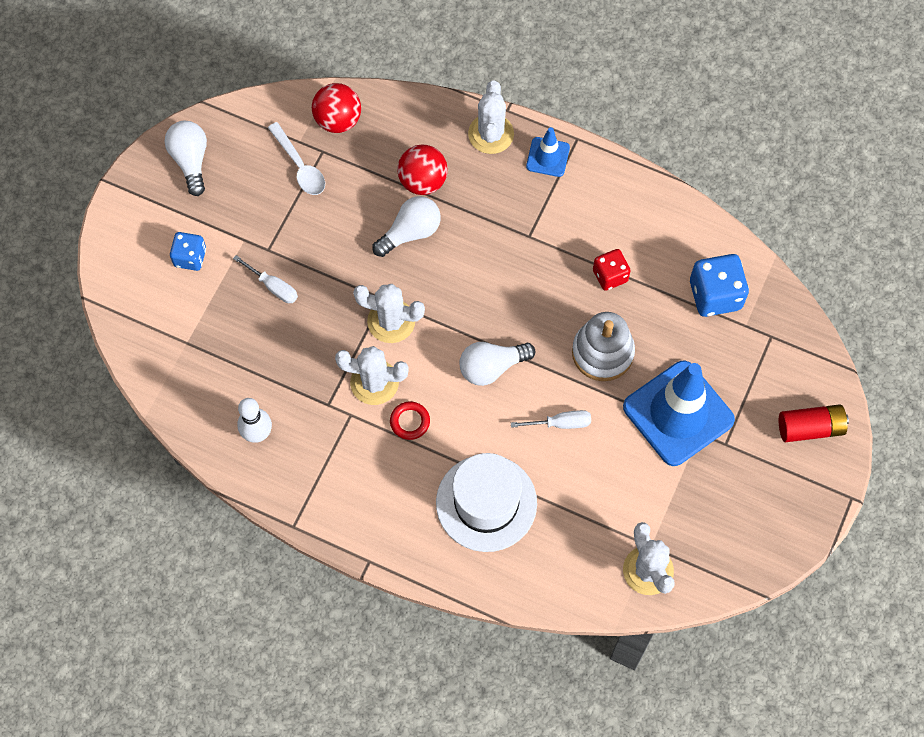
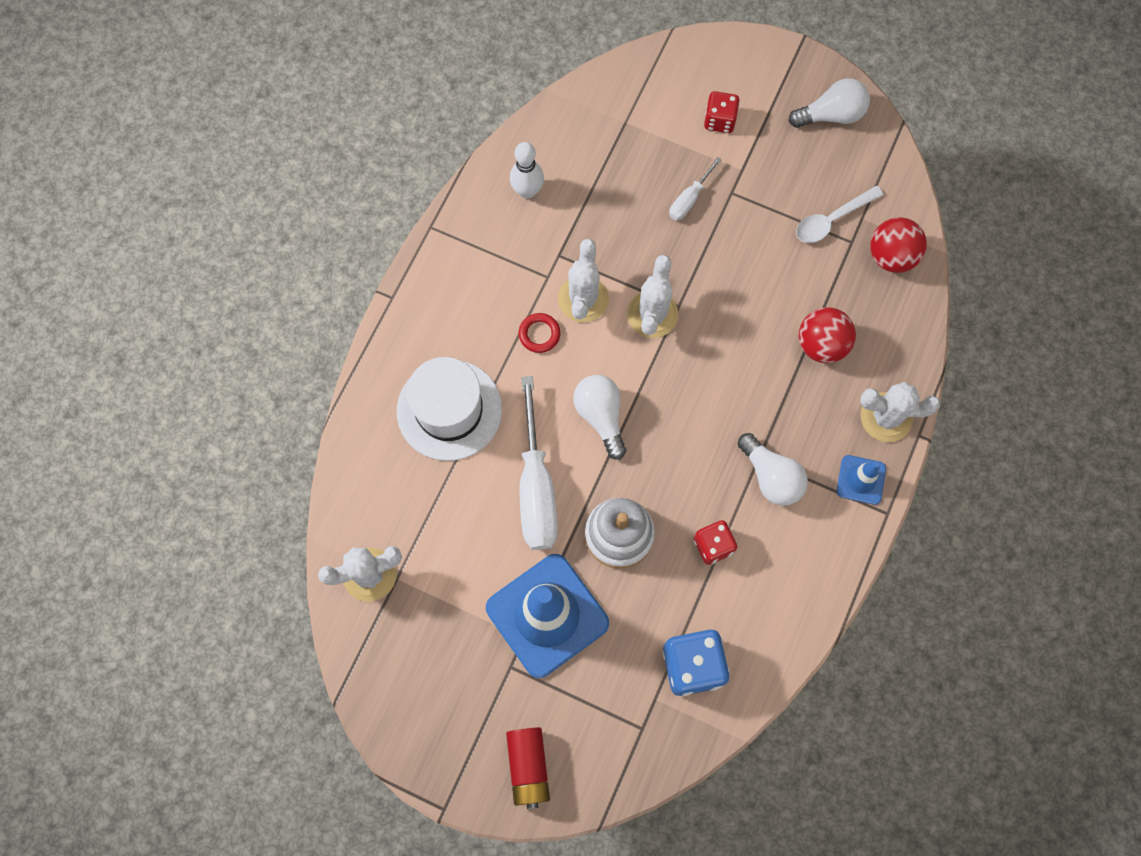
camera: 90 degrees right, 5 degrees up
blue dice [170,232,206,271] -> red dice [704,91,740,133]
white light bulb [373,196,441,257] -> white light bulb moved to [738,433,808,506]
white screwdriver [511,410,591,429] -> white screwdriver [520,376,558,550], size x2.04

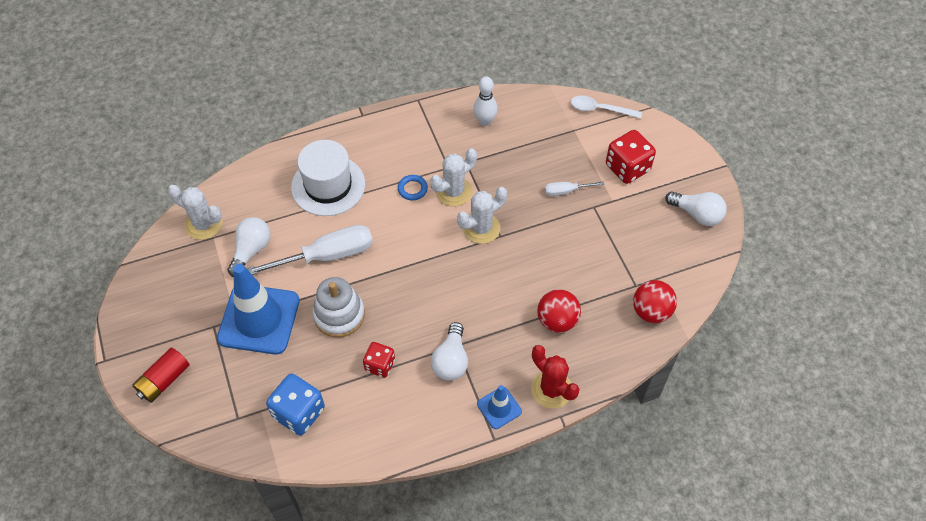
camera: 45 degrees right, 15 degrees down
red ring [519,313,561,353] -> blue ring [398,175,428,200]
white screwdriver [520,376,558,550] -> white screwdriver turned 150 degrees counterclockwise [247,225,373,275]
white light bulb [573,375,626,460] -> white light bulb moved to [227,217,271,277]
red dice [704,91,740,133] -> red dice [606,130,656,184], size x1.60
white spoon [796,186,884,243] -> white spoon moved to [571,95,642,119]
white cactus [860,382,940,442] -> red cactus [531,345,579,409]

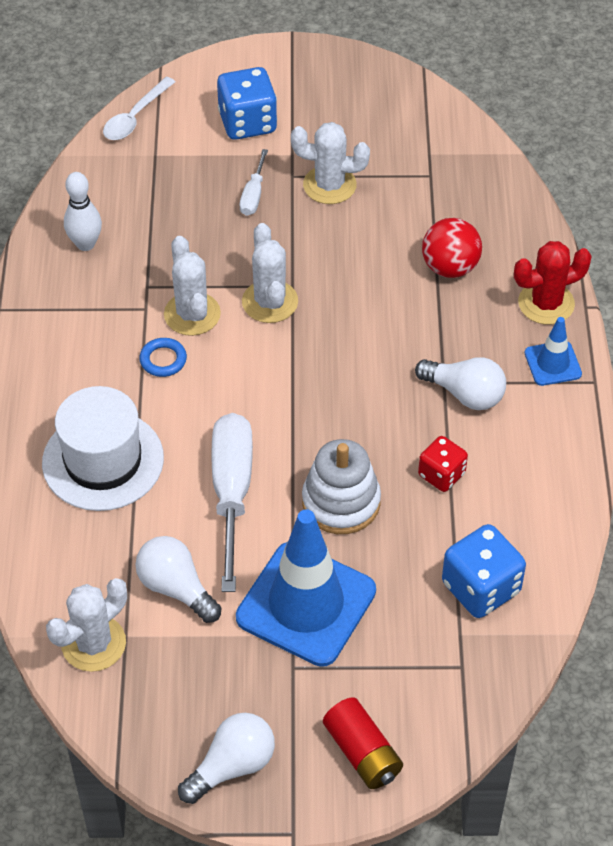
camera: 70 degrees left, 5 degrees down
red dice [606,130,656,184] -> blue dice [217,67,277,140]
red ball [633,280,677,323] -> none
white light bulb [665,191,727,226] -> white light bulb moved to [178,713,275,804]
none -> white cactus [291,122,370,204]

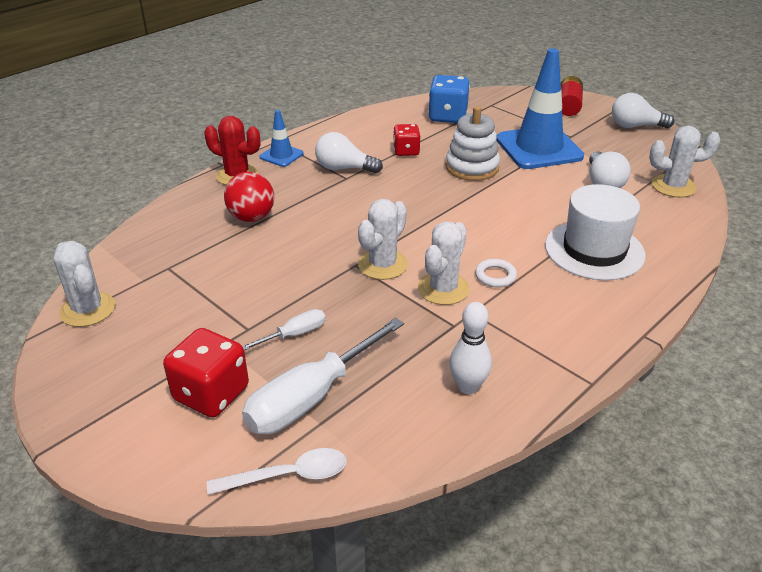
camera: 135 degrees left, 15 degrees down
blue ring [139,338,187,377] -> white ring [475,259,517,288]
white screwdriver [211,413,253,592] -> white screwdriver moved to [242,317,404,434]
blue dice [217,67,277,140] -> red dice [163,328,249,417]
white cactus [291,122,370,204] -> white cactus moved to [54,241,115,327]
white light bulb [415,357,506,410] -> white light bulb turned 60 degrees counterclockwise [315,132,383,173]

